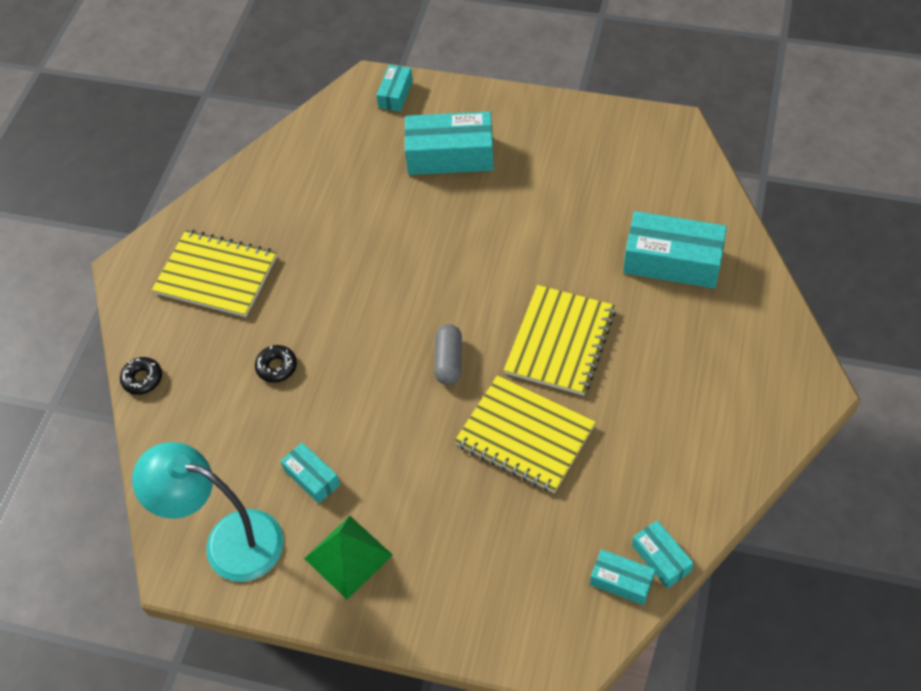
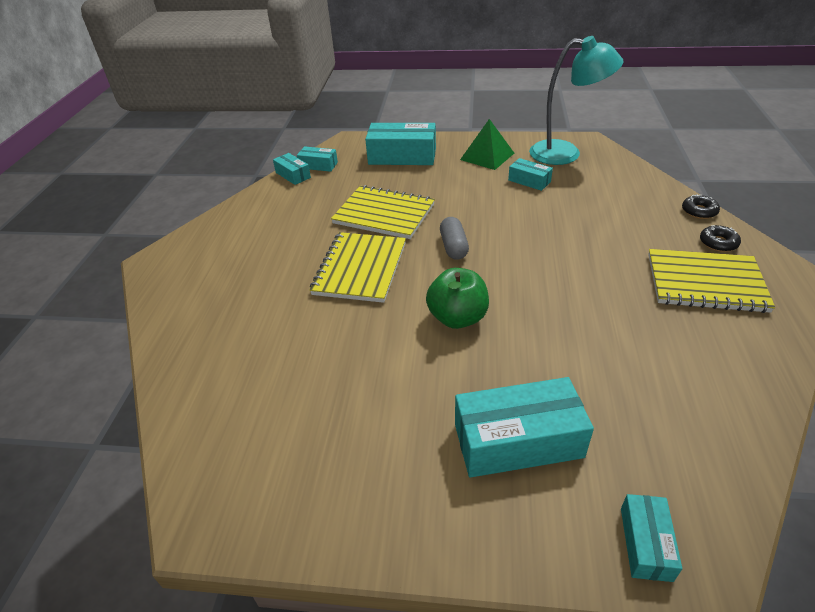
camera: 170 degrees right, 15 degrees down
black donut [255,345,297,383] -> black donut moved to [700,225,741,252]
turquoise box [623,211,727,288] -> turquoise box moved to [365,123,436,165]
none -> green apple [426,268,489,329]

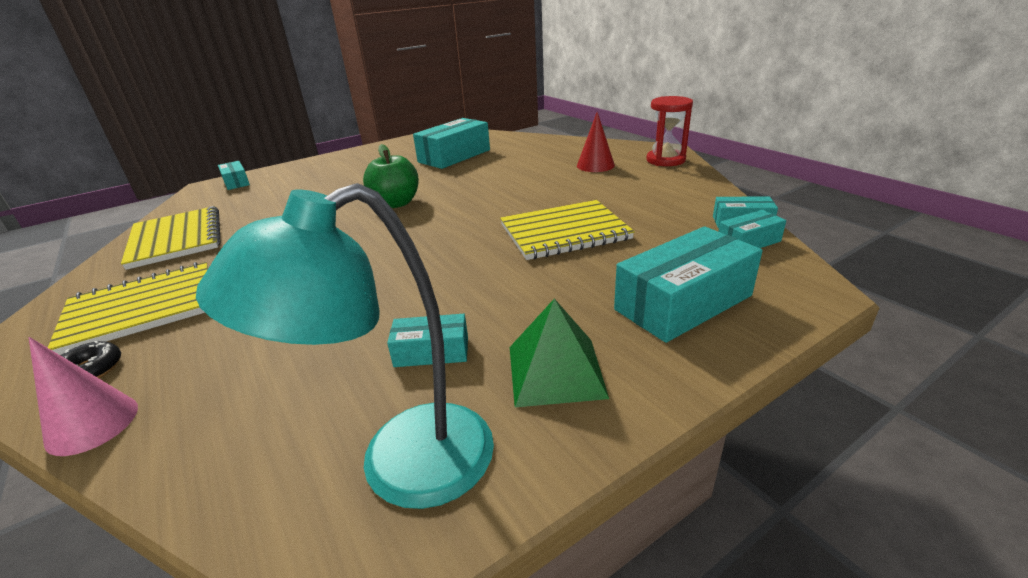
camera: 140 degrees right, 10 degrees down
yellow notebook [310,232,406,303] -> yellow notebook moved to [121,206,221,270]
grey capsule [440,217,469,260] -> none
turquoise box [455,377,594,477] -> turquoise box moved to [413,118,490,169]
black donut [682,194,720,219] -> pink cone [29,337,138,456]
none -> red cone [577,112,615,172]
none -> red hourglass [646,96,693,166]

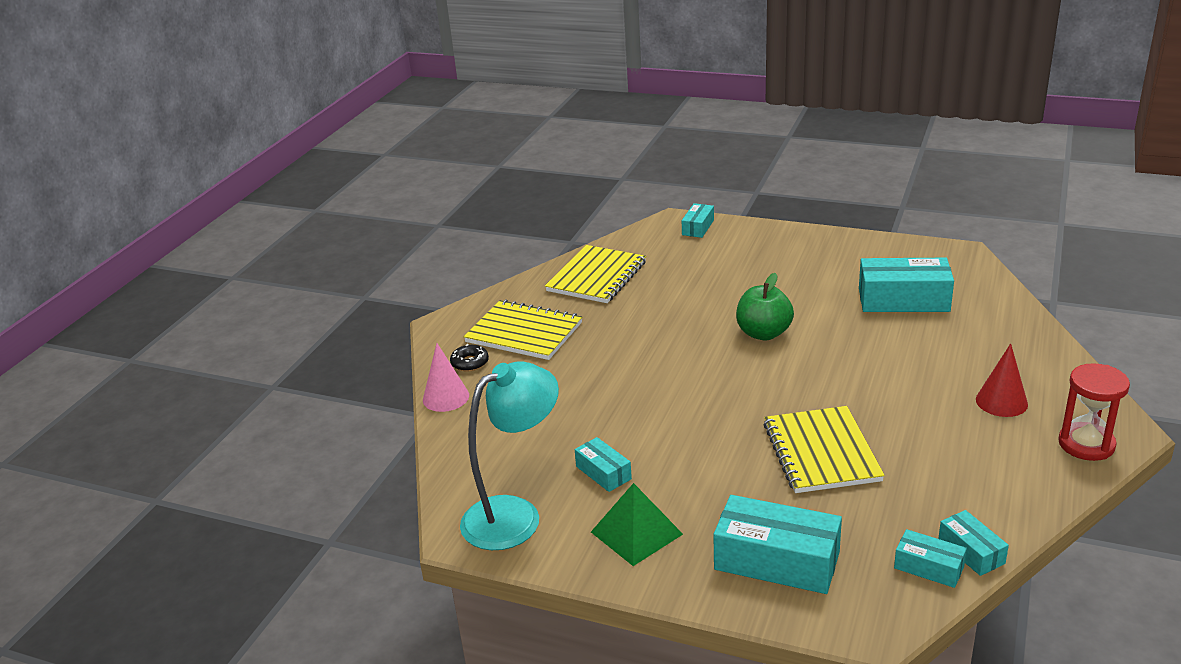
camera: 55 degrees right, 0 degrees up
turquoise lamp [196,183,494,509] -> turquoise lamp turned 120 degrees clockwise [460,361,559,550]
yellow notebook [500,200,635,260] -> yellow notebook turned 45 degrees clockwise [763,406,885,493]

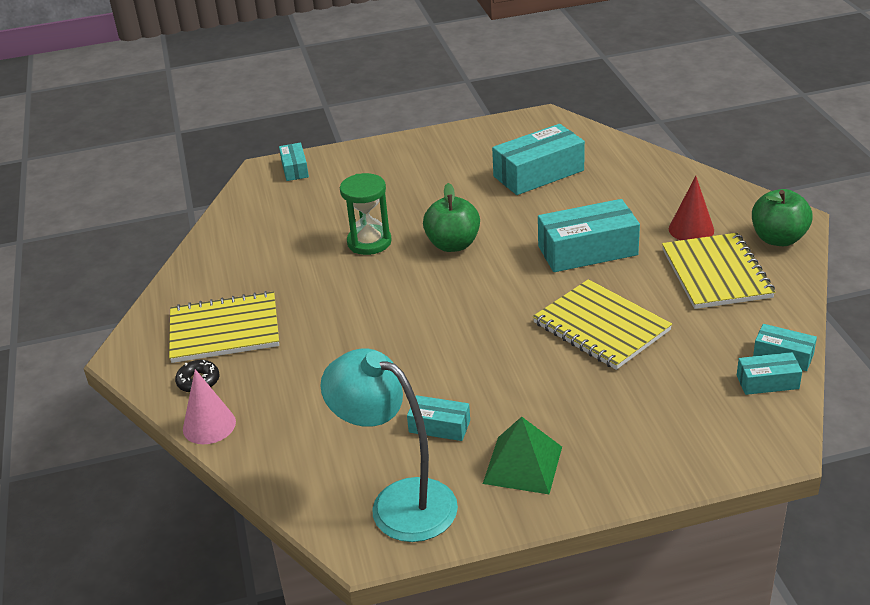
camera: 35 degrees left, 5 degrees up
turquoise lamp [460,361,559,550] -> turquoise lamp turned 75 degrees counterclockwise [320,348,458,542]
yellow notebook [545,245,646,303] -> yellow notebook moved to [662,233,775,309]
turquoise box [713,495,842,594] -> turquoise box moved to [538,199,640,272]
red hourglass [1058,363,1130,461] -> green apple [752,189,813,246]
none -> green hourglass [340,173,392,255]

